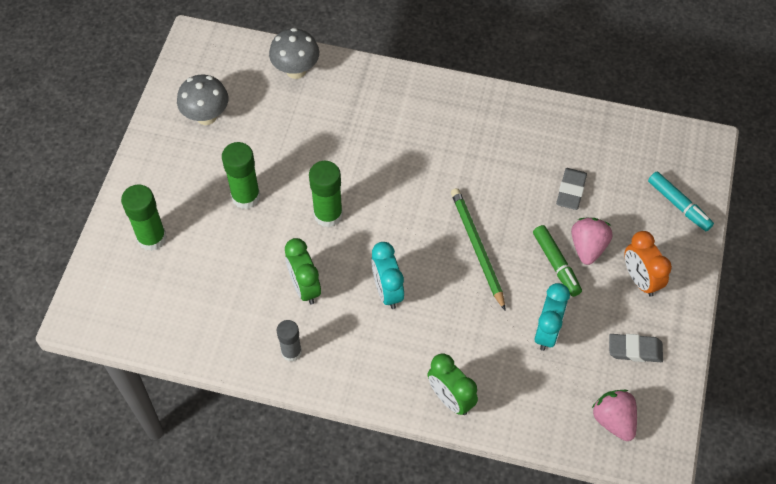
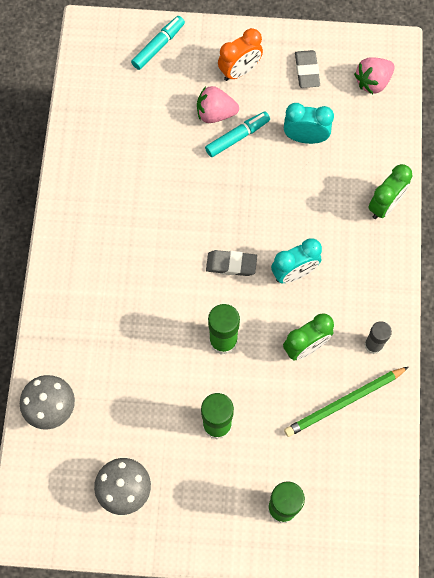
camera: 100 degrees left, 10 degrees up
green pencil [451,188,506,311] -> green pencil moved to [284,367,409,437]
green marker [533,225,582,297] -> turquoise marker [205,111,270,157]
grey eraser [556,168,587,210] -> grey eraser moved to [206,250,257,276]

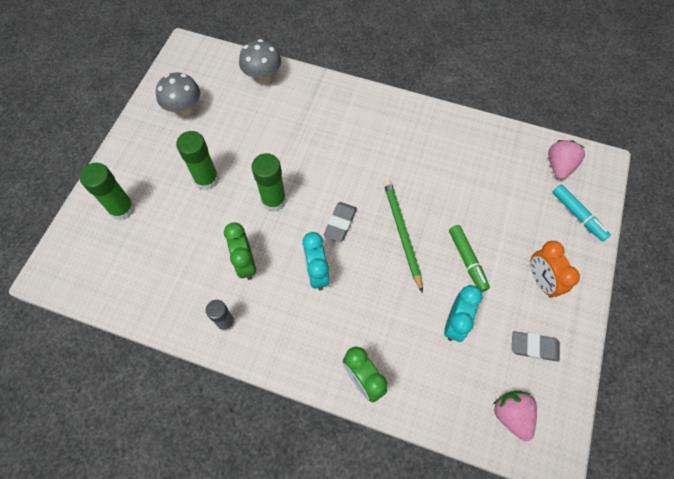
camera: 105 degrees right, 5 degrees down
pink strawberry [197,86,239,123] -> pink strawberry moved to [548,140,585,179]
turquoise marker [205,111,270,157] -> green marker [449,225,490,292]
green pencil [284,367,409,437] -> green pencil moved to [384,180,423,293]

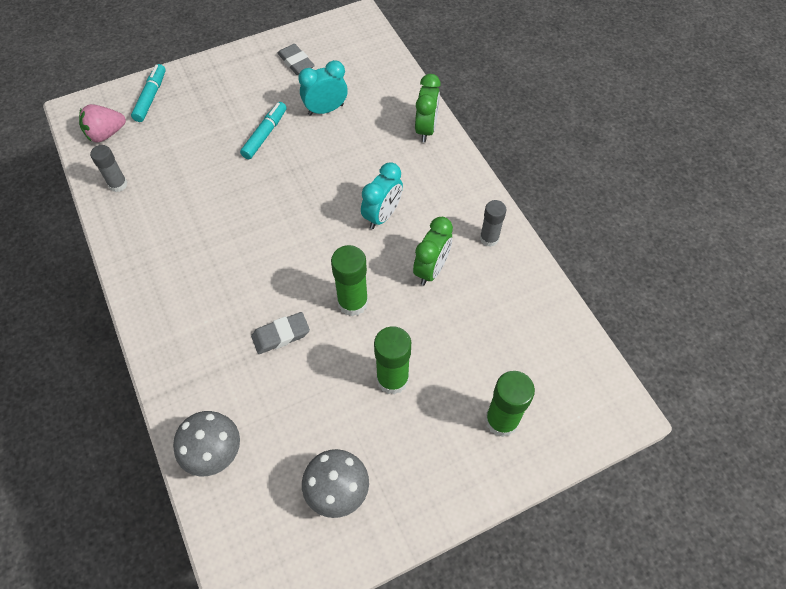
camera: 135 degrees left, 5 degrees down
grey eraser [323,202,357,242] -> grey eraser moved to [251,312,310,354]
green pencil [384,180,423,293] -> none
green marker [449,225,490,292] -> turquoise marker [240,102,287,159]
pink strawberry [493,391,537,441] -> none
orange clock [530,241,580,298] -> none
none -> grey glue stick [90,145,128,192]

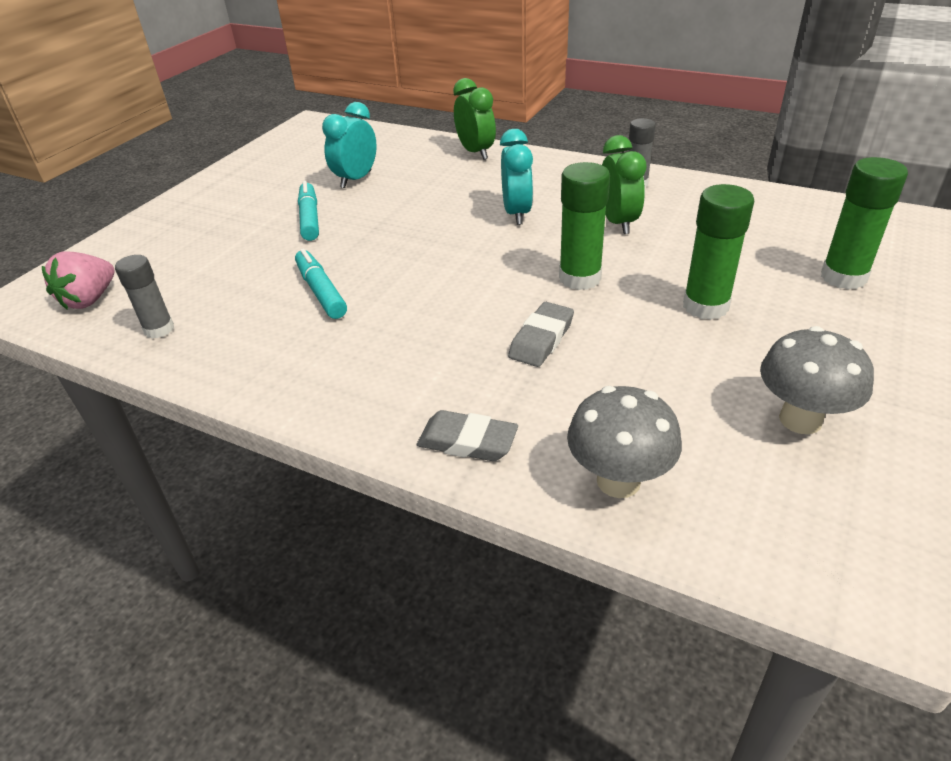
camera: 35 degrees left, 20 degrees down
turquoise marker [131,64,166,122] -> turquoise marker moved to [295,248,347,319]
grey eraser [278,44,315,75] -> grey eraser moved to [417,410,518,461]

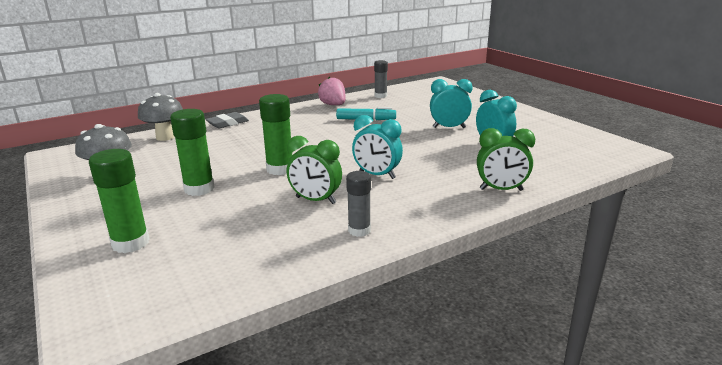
camera: 120 degrees right, 15 degrees down
pink strawberry [42,252,115,309] -> pink strawberry moved to [318,77,345,105]
turquoise marker [298,181,319,241] -> turquoise clock [430,79,473,128]
grey eraser [508,302,574,367] -> none

